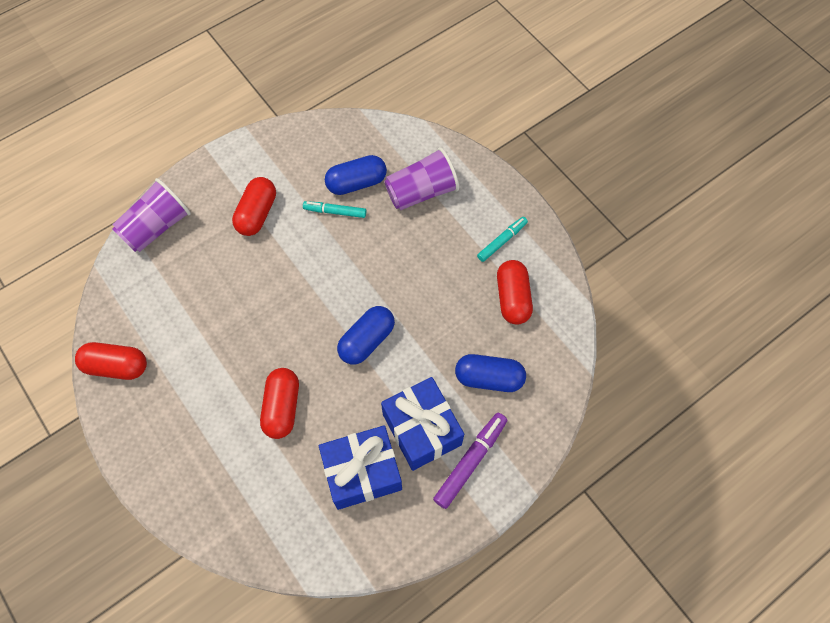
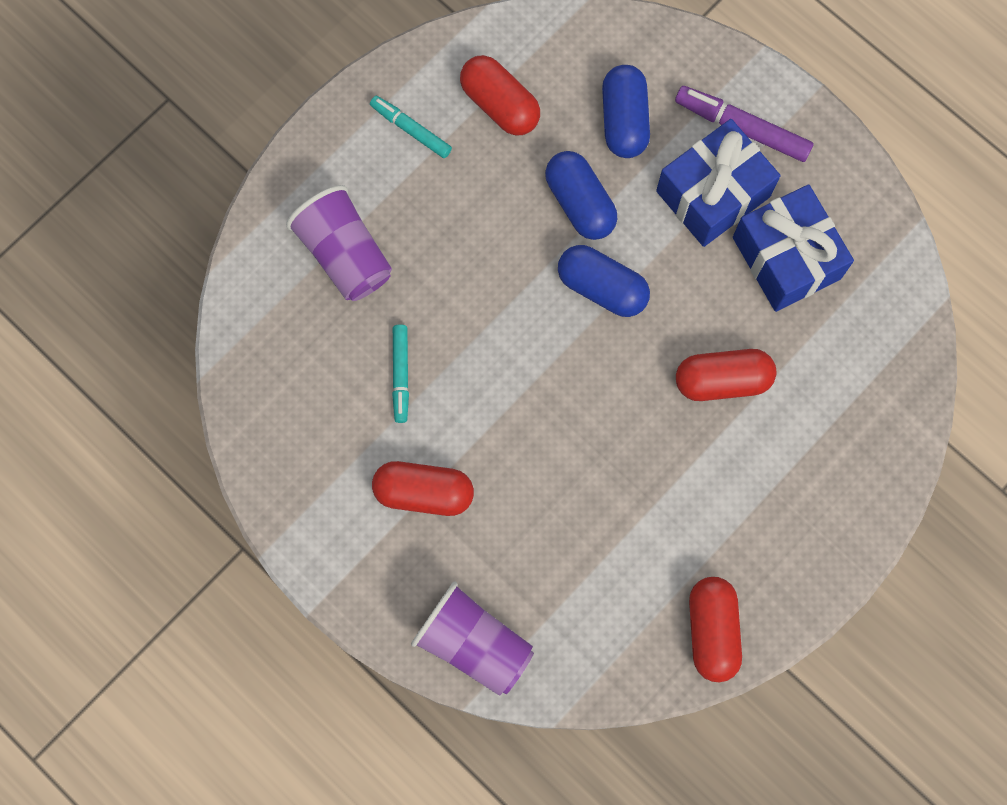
camera: 100 degrees left, 10 degrees up
blue capsule [325,155,387,195] -> blue capsule moved to [545,151,617,240]
red capsule [497,260,533,325] -> red capsule turned 60 degrees clockwise [460,55,540,136]

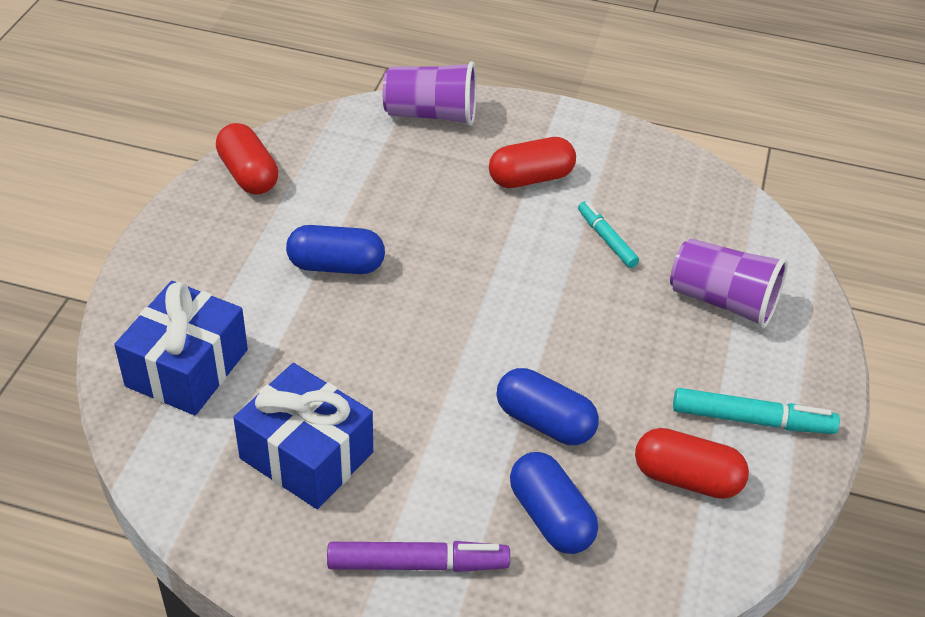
camera: 150 degrees right, 30 degrees down
turquoise marker [370,96,452,158] -> turquoise marker [673,388,840,434], size x1.51
blue capsule [558,245,650,317] -> blue capsule moved to [286,225,385,274]
blue gift [656,119,780,247] -> blue gift moved to [114,281,248,415]
red capsule [676,349,776,401] -> none

